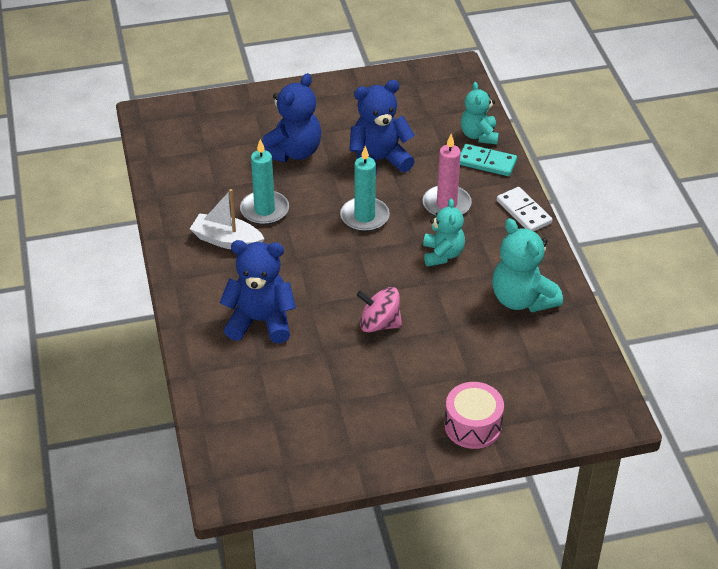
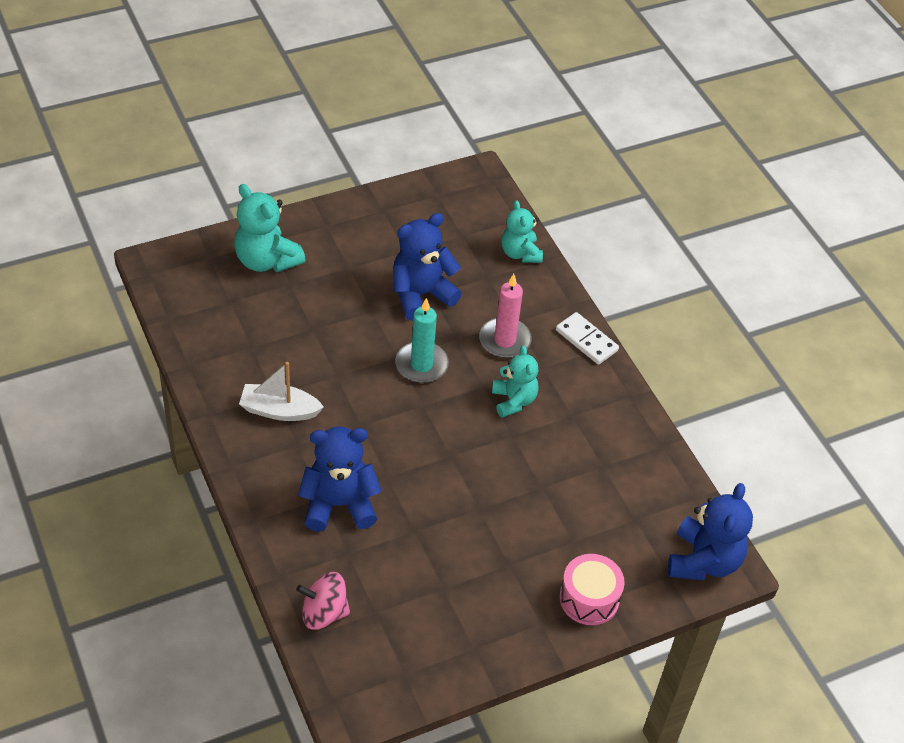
camera: 15 degrees left, 5 degrees up
turquoise candle [240,139,289,225] -> none
blue teddy bear [261,73,321,162] -> blue teddy bear moved to [668,483,753,581]
pink spinning top [357,287,402,332] -> pink spinning top moved to [296,572,350,630]
turquoise domino [460,144,517,176] -> none
turquoise teddy bear [492,218,563,312] -> turquoise teddy bear moved to [234,184,306,272]

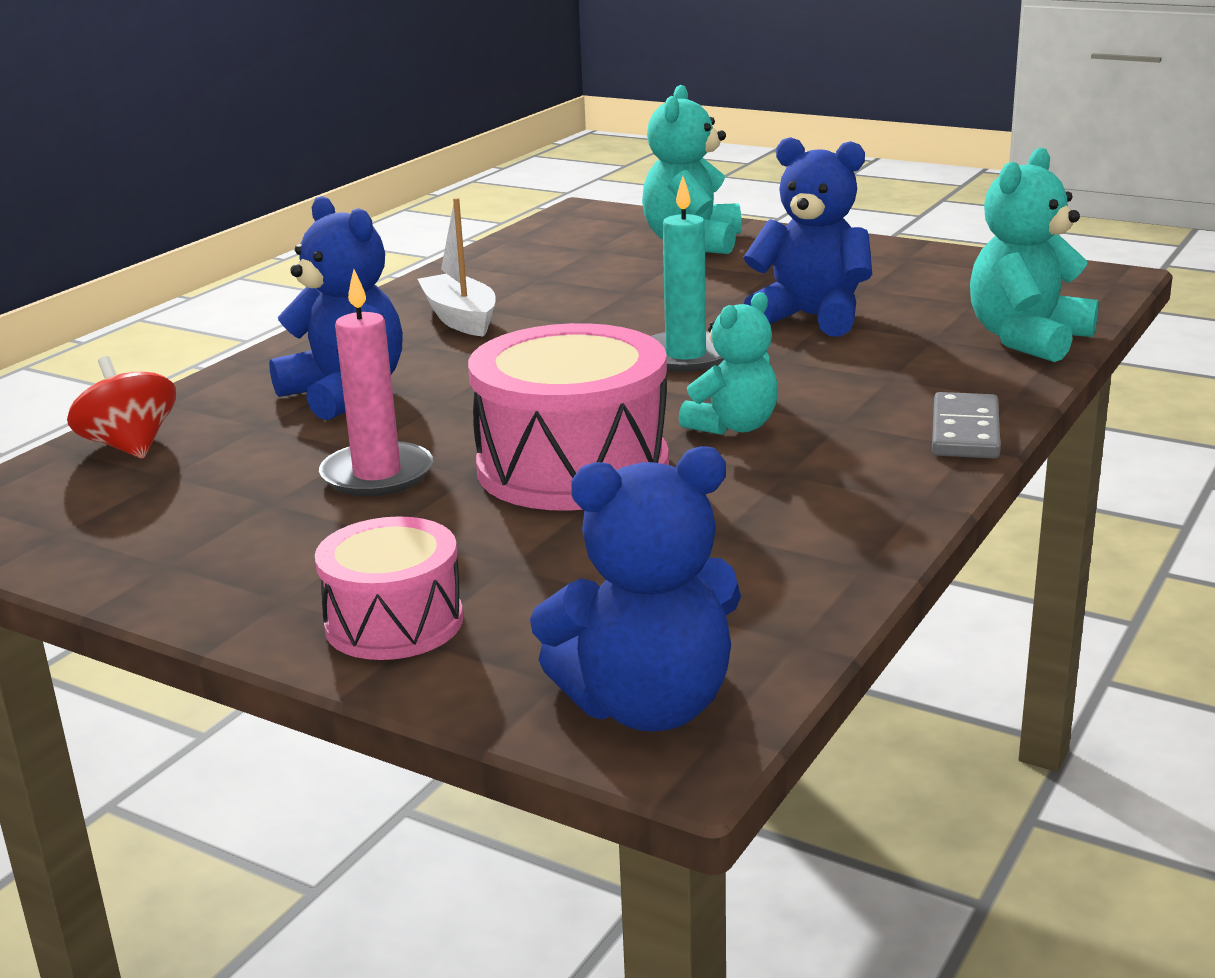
camera: 60 degrees right, 25 degrees down
pink spinning top [296,572,350,630] -> red spinning top [67,356,176,458]
pink candle [479,274,532,358] -> pink candle moved to [319,270,433,496]
turquoise teddy bear [501,200,543,263] -> turquoise teddy bear [970,148,1099,362], size x1.51
white domino [556,312,619,365] -> grey domino [932,392,1001,459]
none -> pink drum [468,323,669,511]

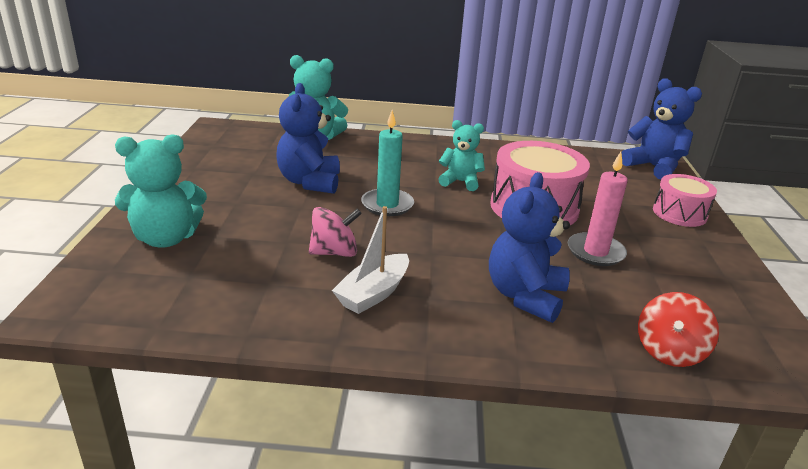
camera: 120 degrees left, 5 degrees up
grey domino [932,392,1001,459] -> none
none -> pink spinning top [309,207,362,257]

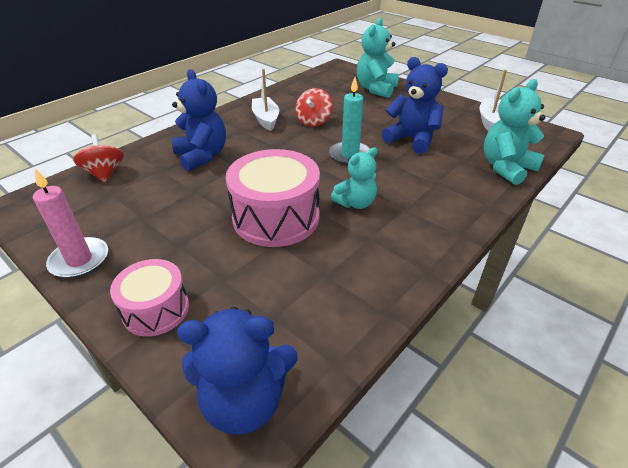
camera: 130 degrees right, 10 degrees up
pink spinning top [309,207,362,257] -> red spinning top [295,88,333,127]
pink candle [568,152,628,266] -> pink candle moved to [33,169,108,278]
none -> white boat [479,70,507,131]

